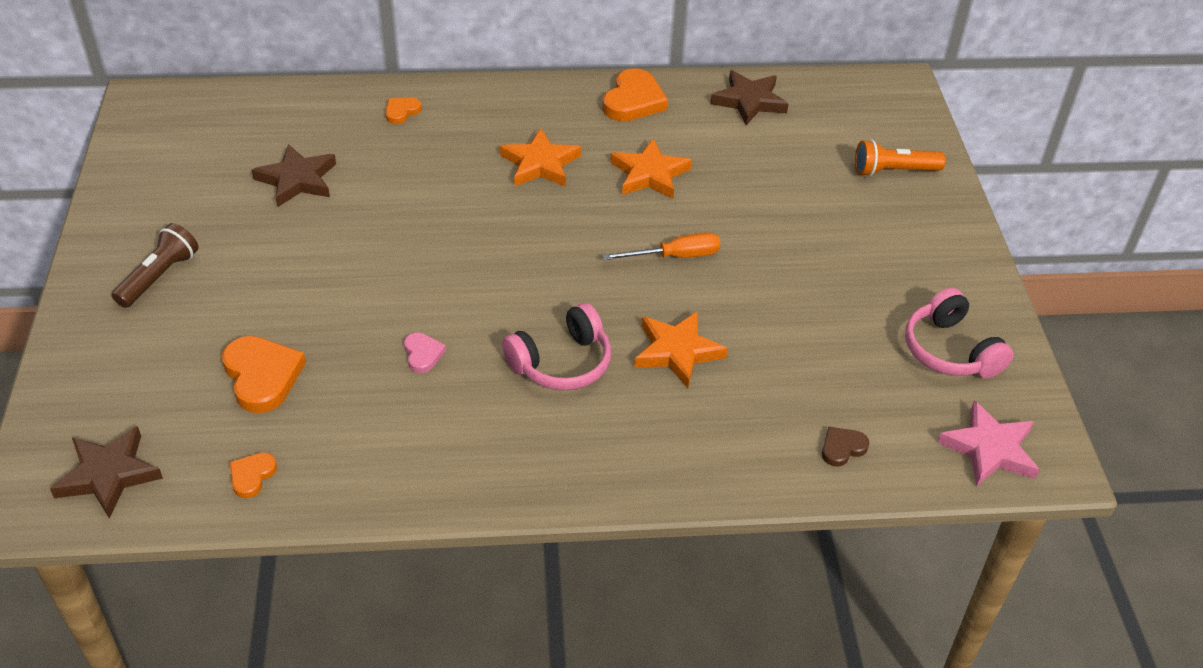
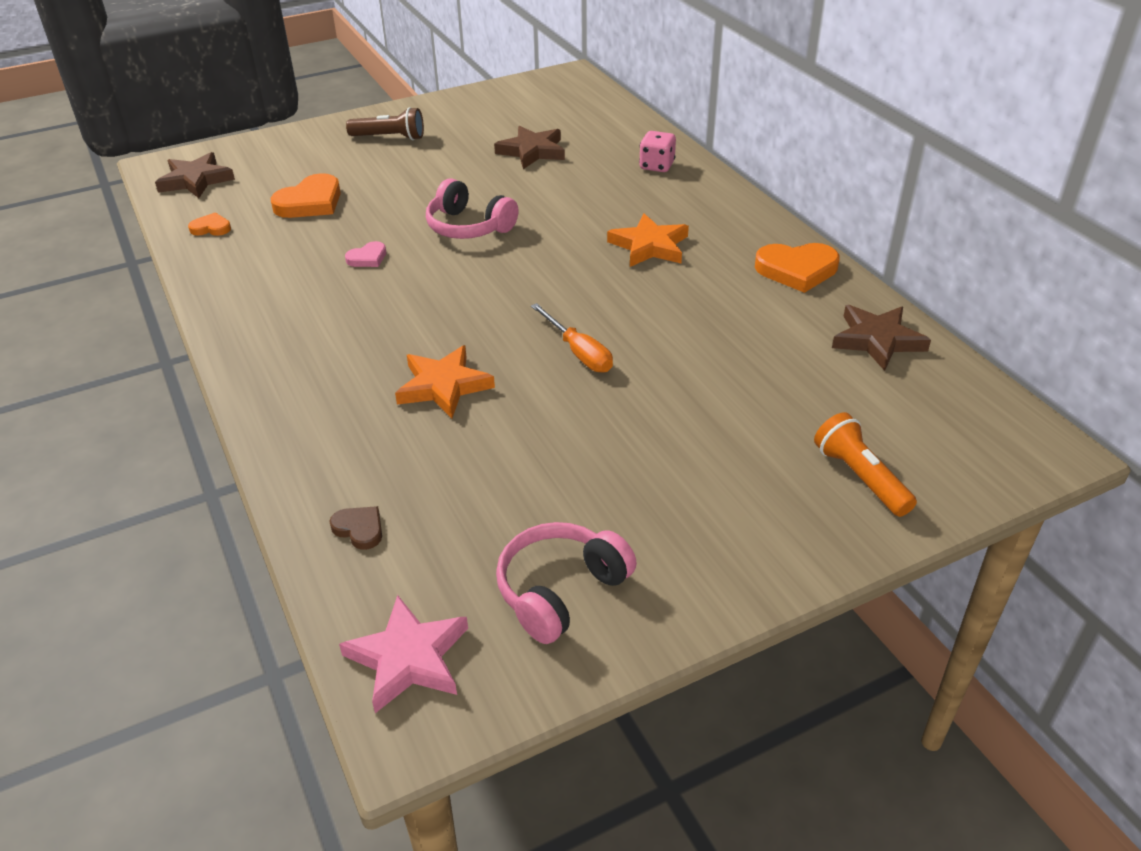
camera: 70 degrees right, 5 degrees down
orange heart [386,97,422,124] -> pink dice [639,131,676,172]
pink headphones [502,303,611,391] -> pink headphones moved to [426,178,518,239]
orange star [610,139,692,199] -> none

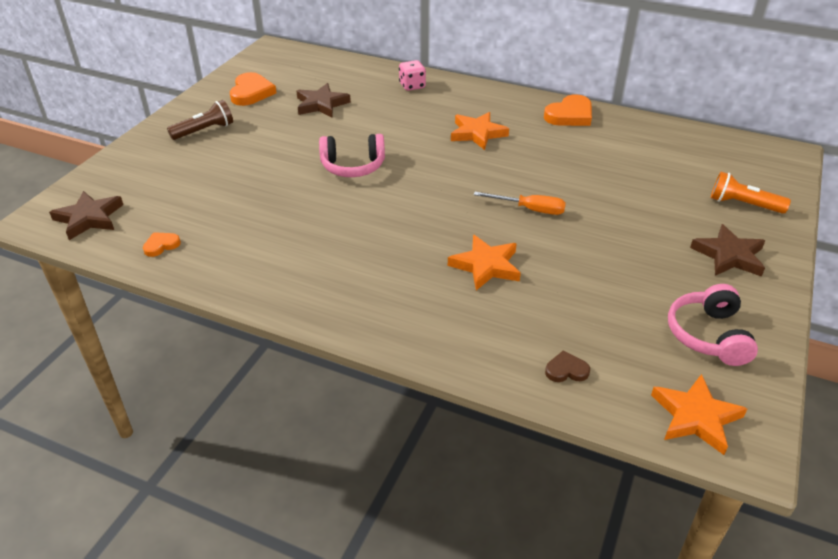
camera: 40 degrees left, 0 degrees up
orange heart [270,173,341,218] -> orange heart moved to [230,72,276,106]
pink star [339,595,468,713] -> orange star [651,374,747,455]
pink heart [345,241,386,267] -> none
brown star [832,305,931,371] -> brown star moved to [690,224,765,277]

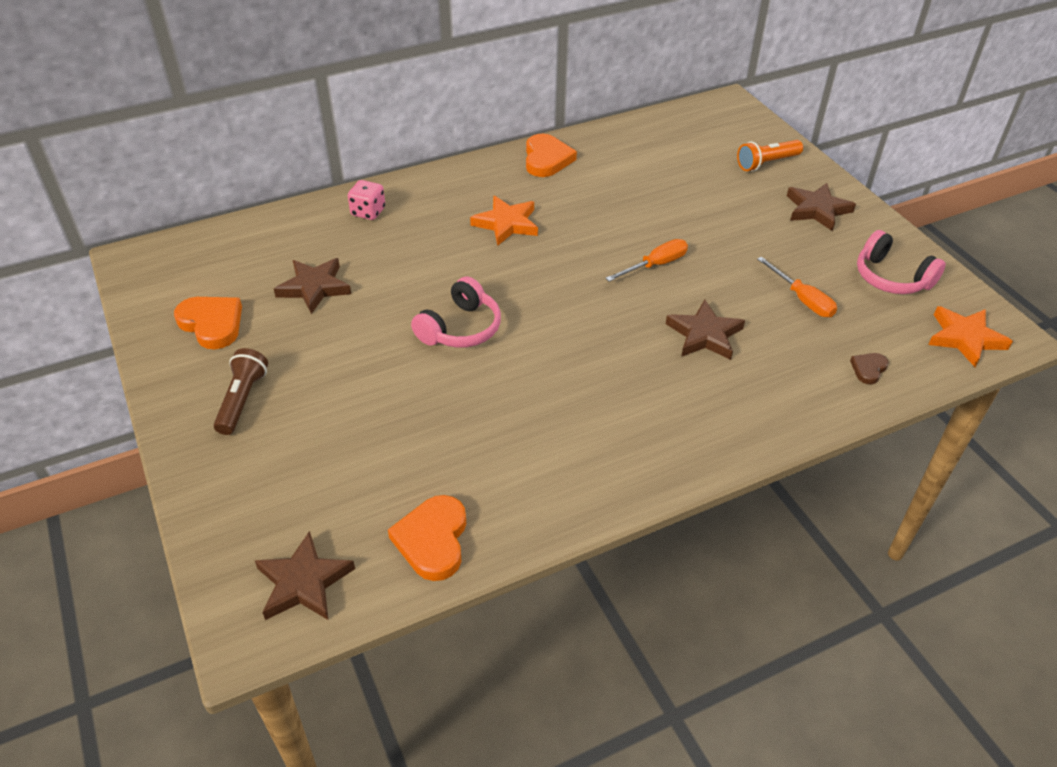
camera: 50 degrees left, 5 degrees up
orange heart [143,232,181,257] -> orange heart [388,495,466,581], size x1.88
orange star [448,235,521,290] -> brown star [666,300,745,360]
none -> orange screwdriver [757,257,837,317]

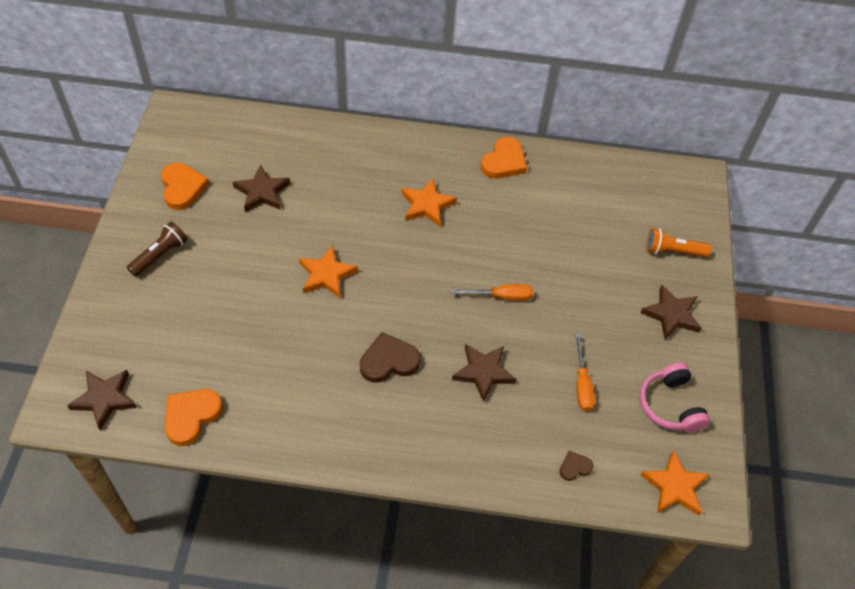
camera: 30 degrees right, 10 degrees up
pink dice [348,180,385,220] -> none
pink headphones [411,276,501,348] -> orange star [299,245,358,298]
none -> brown heart [360,332,421,383]

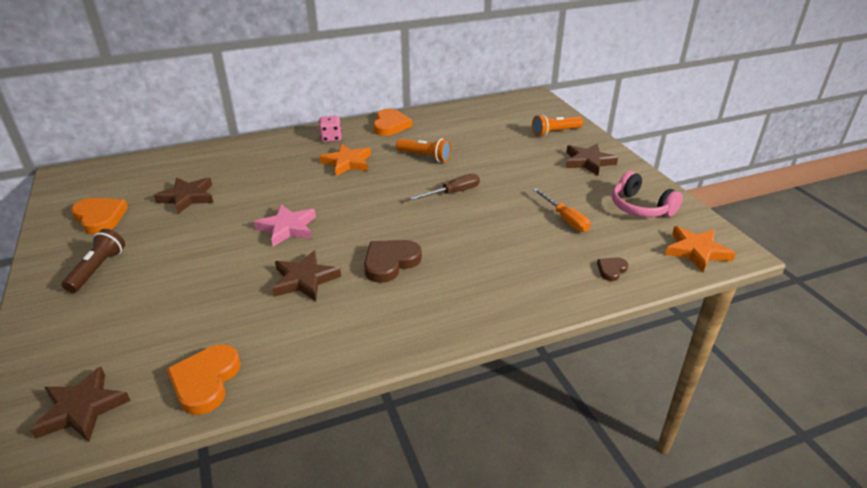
camera: 25 degrees left, 20 degrees down
orange star [299,245,358,298] -> pink star [254,204,316,247]
orange screwdriver [451,284,533,301] -> brown screwdriver [410,174,480,200]
brown star [452,344,516,402] -> brown star moved to [272,250,341,301]
none -> pink dice [319,116,342,142]
none -> orange flashlight [396,138,451,162]

